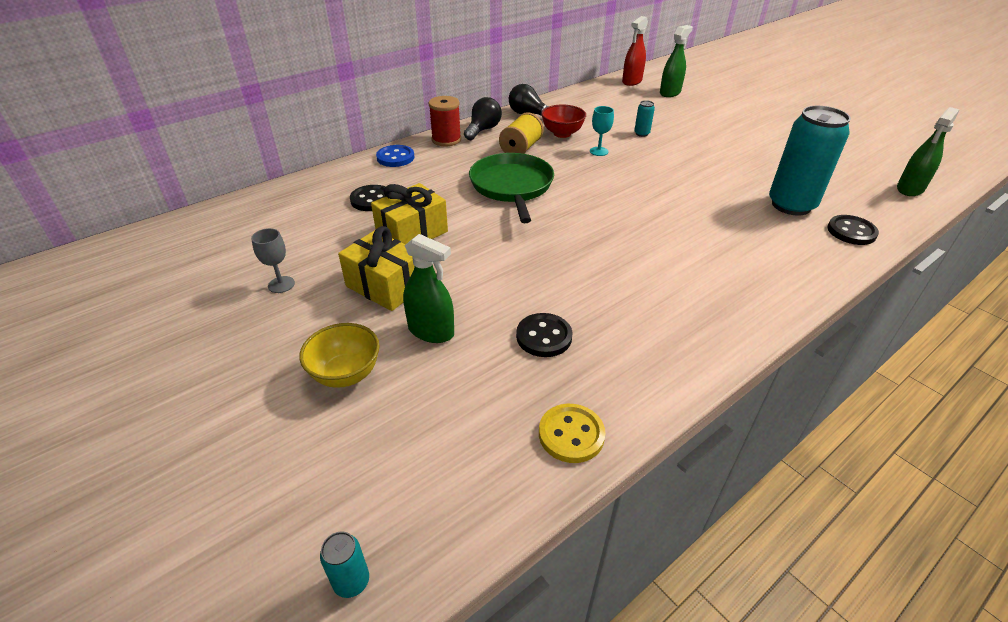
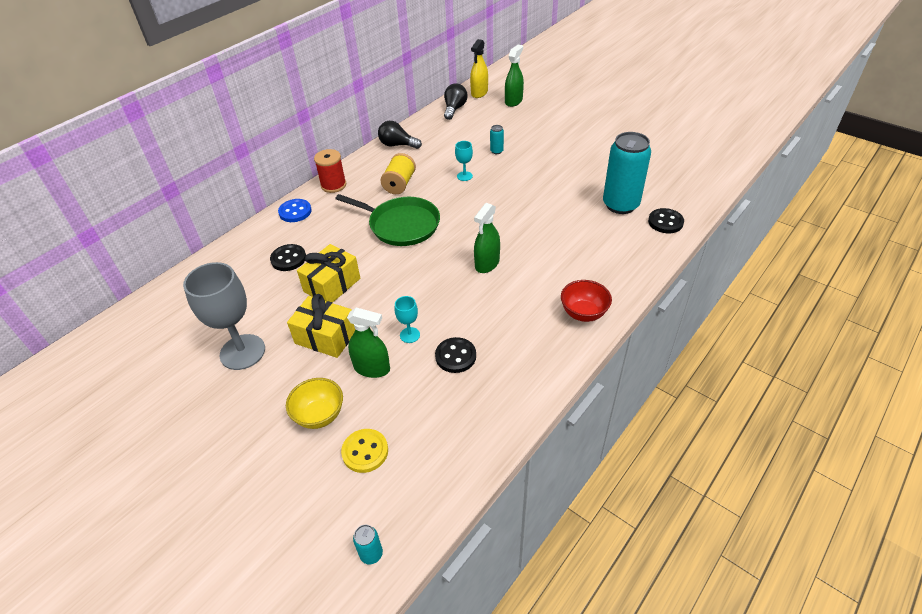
camera: 10 degrees left, 5 degrees up
grey goblet [251,228,295,293] -> grey goblet [183,262,265,370], size x2.18
black light bulb [464,97,502,140] -> black light bulb moved to [444,83,468,120]
green pan [469,153,554,223] -> green pan turned 135 degrees clockwise [335,194,440,246]
yellow button [539,404,605,463] -> yellow button moved to [341,429,388,473]
red bowl [541,105,586,138] -> red bowl moved to [561,280,612,322]
red spray bottle [622,16,648,86] -> yellow spray bottle [470,39,488,98]
green spray bottle [897,107,960,196] -> green spray bottle moved to [474,203,500,273]
none -> turquoise goblet [395,296,420,343]

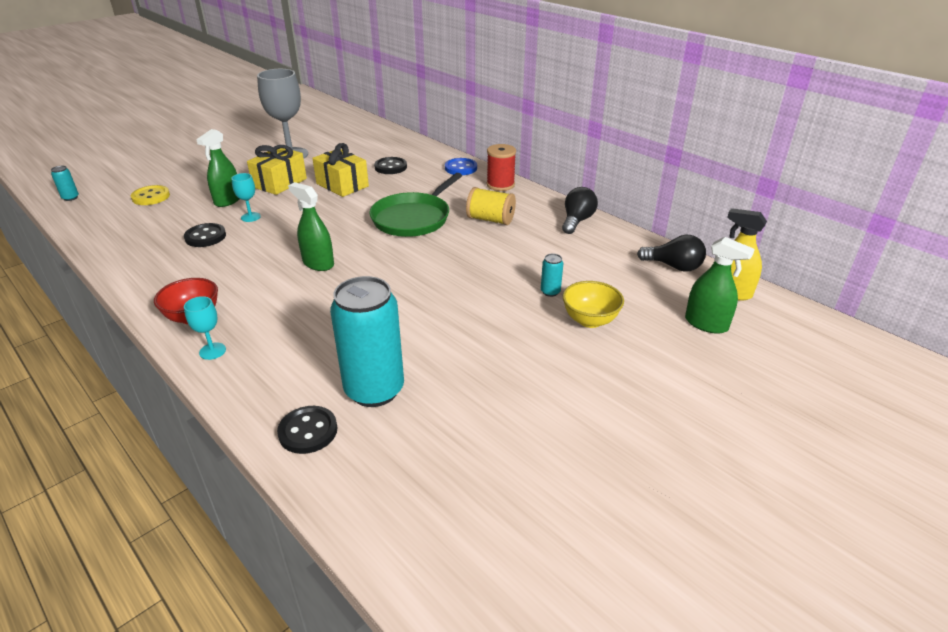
camera: 95 degrees right, 10 degrees down
yellow bowl [286,378,343,429] -> yellow bowl moved to [563,281,624,328]
turquoise goblet [455,141,473,181] -> turquoise goblet moved to [184,296,226,360]

